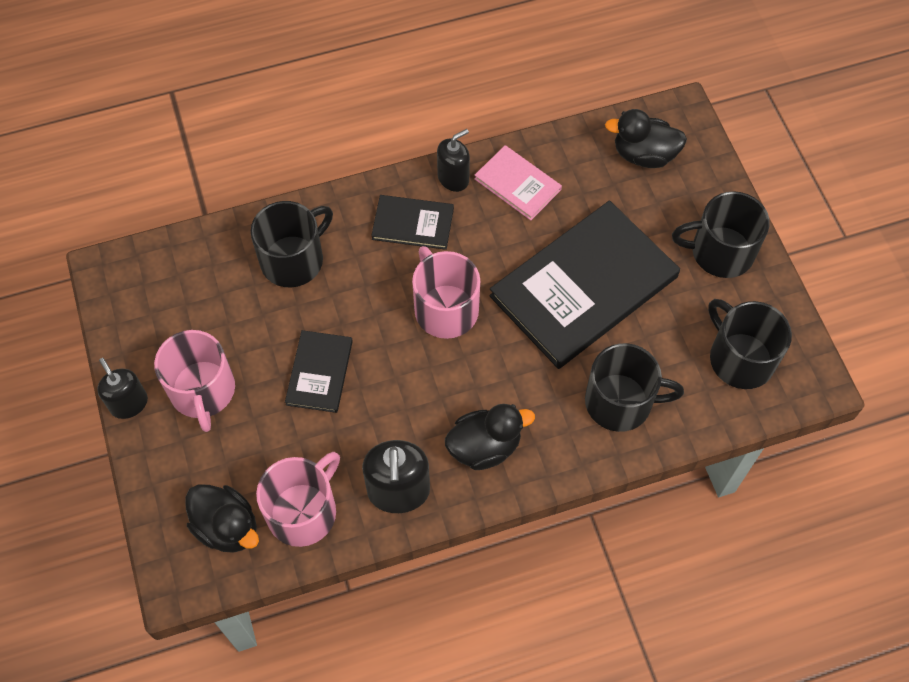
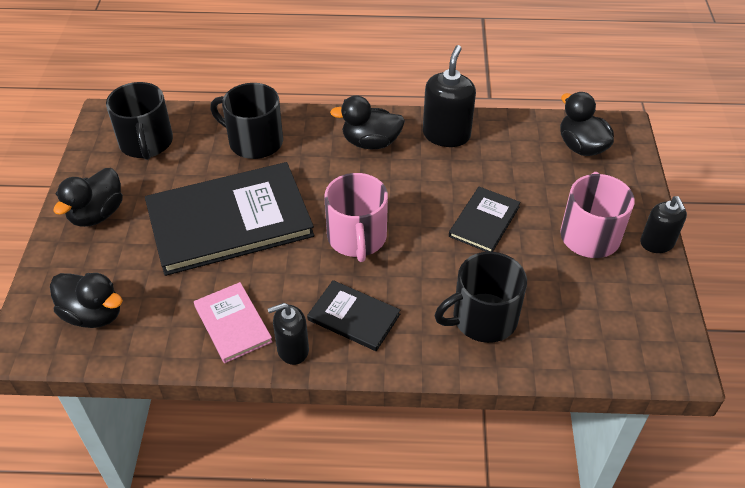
camera: 160 degrees left, 15 degrees down
pink mug [256,452,340,547] -> none
black mug [672,191,770,278] -> black duck [53,168,123,227]

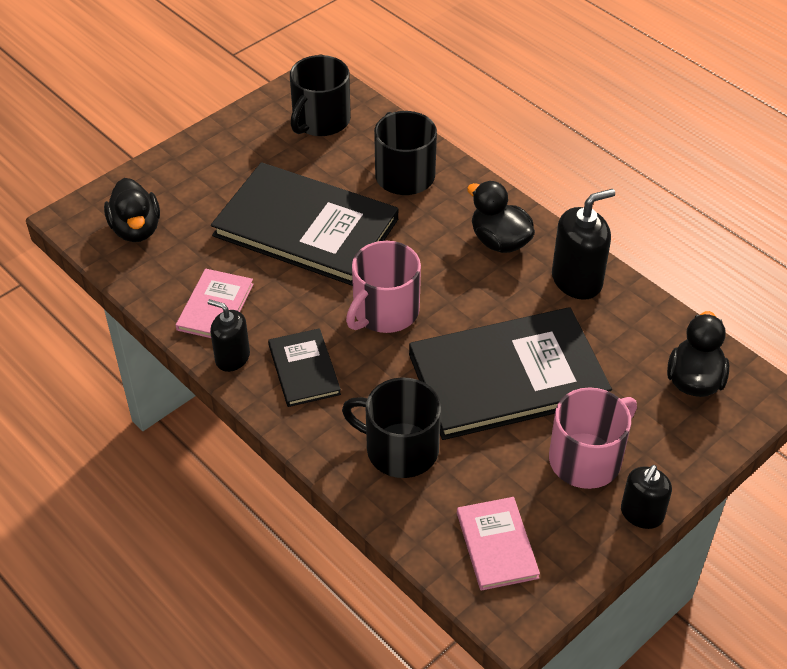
camera: 45 degrees right, 0 degrees up
black duck [53,168,123,227] -> none
black book [449,187,520,252] -> black book [409,307,612,440], size x2.08
none -> pink book [457,497,540,591]

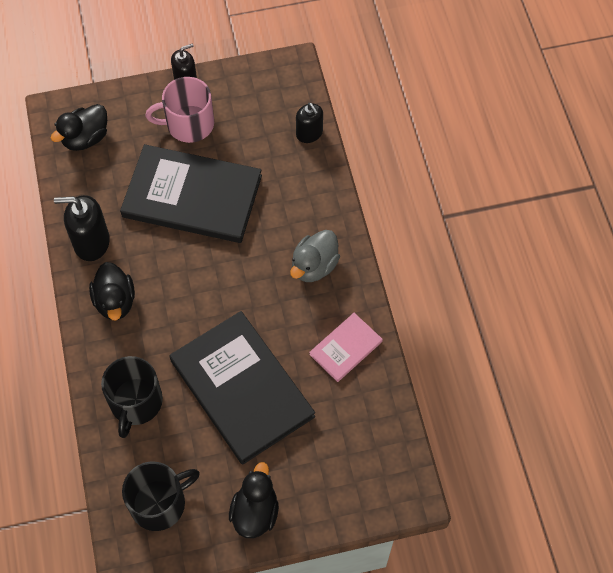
camera: 150 degrees left, 15 degrees up
black duck [104,178,160,242] -> black duck moved to [229,462,279,538]
black soap dispenser [208,299,250,372] -> black soap dispenser moved to [296,103,323,143]
black book [268,328,341,407] -> grey duck [290,230,340,282]
black mug [342,378,441,478] -> none
pink mug [346,241,421,333] -> none
pink book [457,497,540,591] -> none

